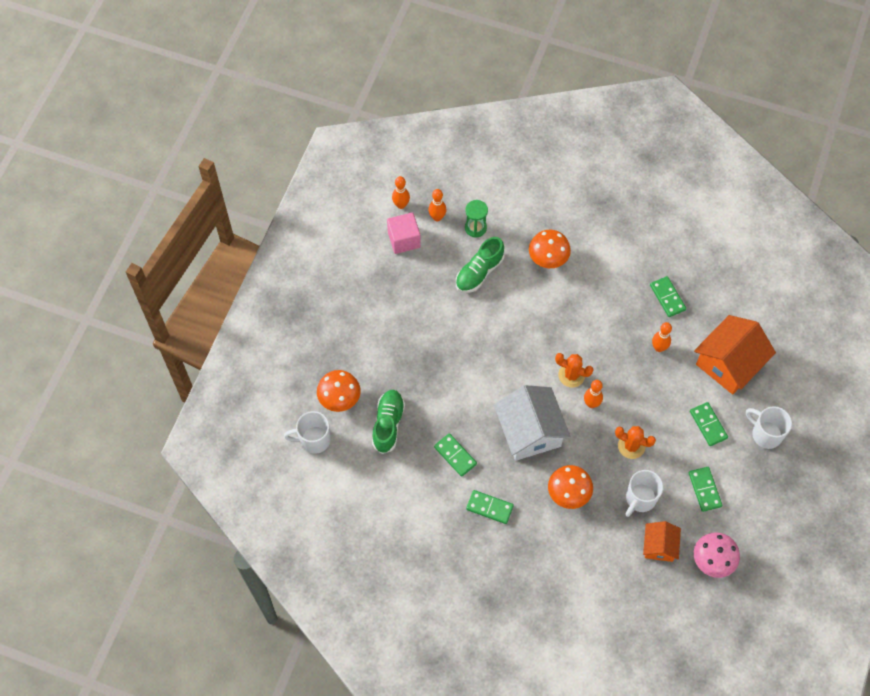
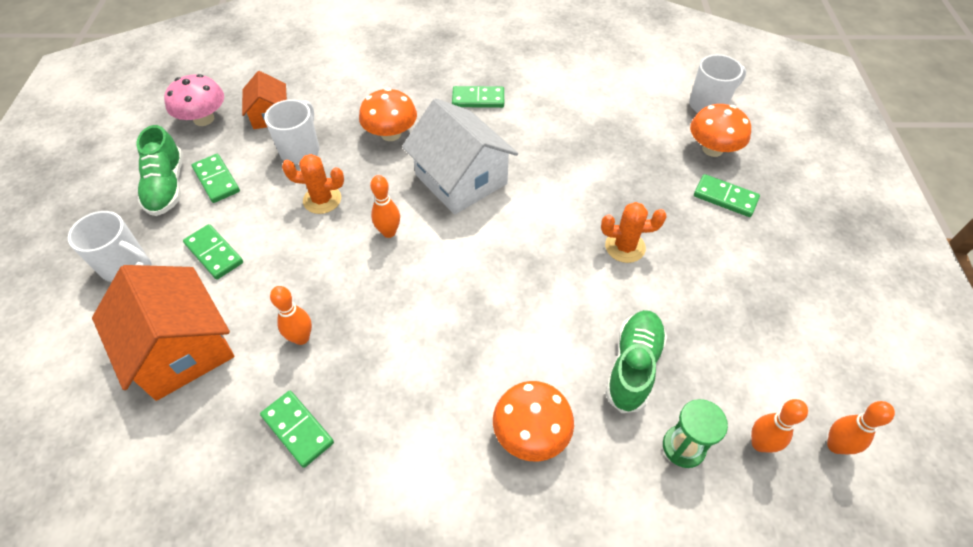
camera: 160 degrees right, 10 degrees down
green shoe [372,390,405,454] -> green shoe moved to [137,125,183,216]
pink cube [387,213,421,254] -> none
green domino [434,433,477,477] -> green domino moved to [694,174,760,217]
orange cactus [555,353,594,387] -> orange cactus moved to [601,202,667,263]
orange house [694,315,776,394] -> orange house turned 60 degrees counterclockwise [92,265,234,401]

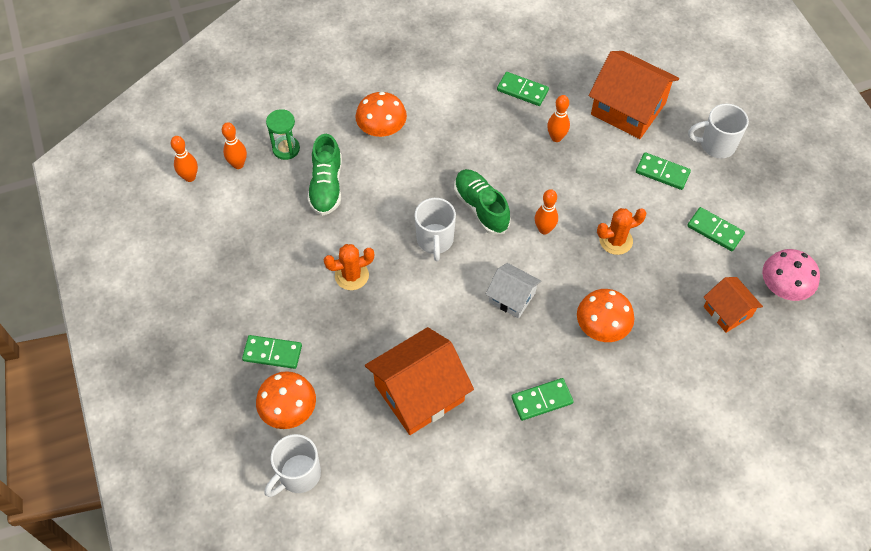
camera: 160 degrees right, 5 degrees up
green shoe [137,125,183,216] -> green shoe moved to [454,169,510,235]
white mug [264,99,319,164] -> white mug moved to [415,198,456,261]
white house [402,98,518,215] -> white house [486,263,541,318], size x0.56
none -> orange house [365,327,474,435]

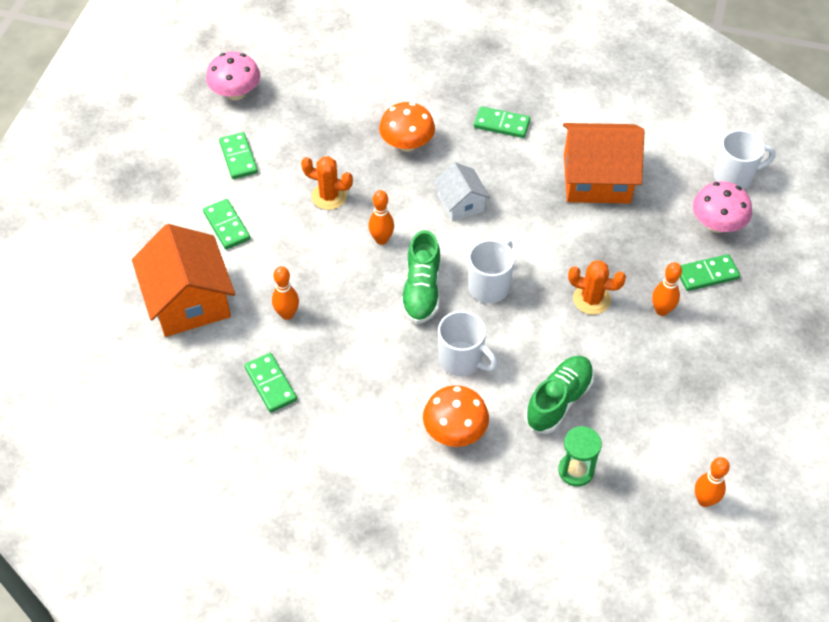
camera: 145 degrees left, 5 degrees down
orange bowling pin [222,122,247,169] -> orange bowling pin moved to [652,262,682,316]
green domino [242,335,302,369] -> green domino turned 60 degrees counterclockwise [680,254,740,291]
orange mushroom [256,371,316,429] -> pink mushroom [693,181,752,233]
white mug [688,104,749,158] -> white mug moved to [438,311,498,376]
orange house [704,277,763,333] -> none

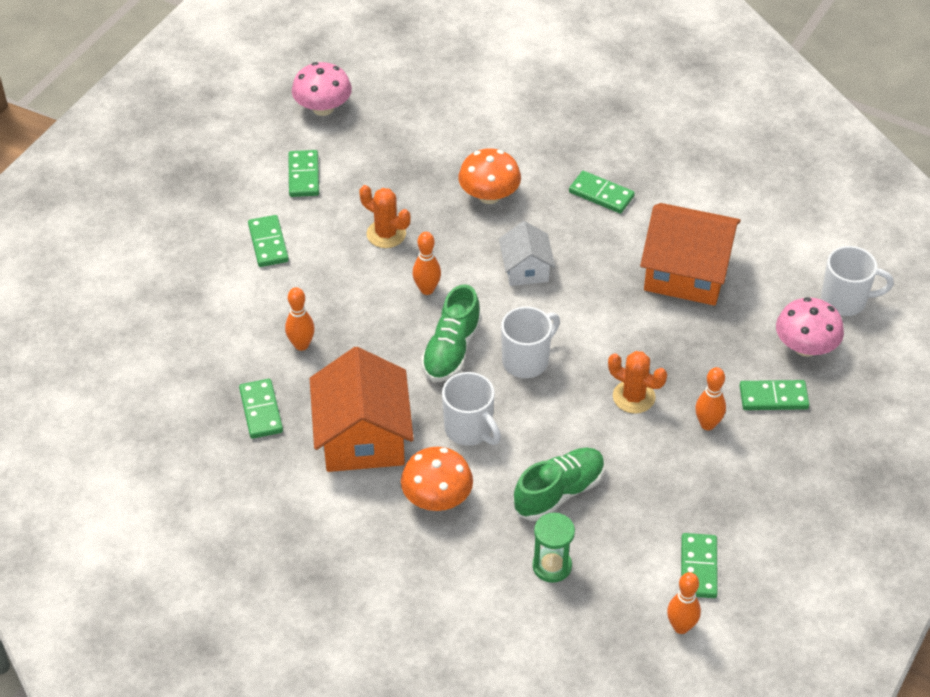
camera: 15 degrees right, 5 degrees down
orange house [132,224,235,337] -> orange house moved to [310,347,414,472]
none -> green domino [681,533,718,598]

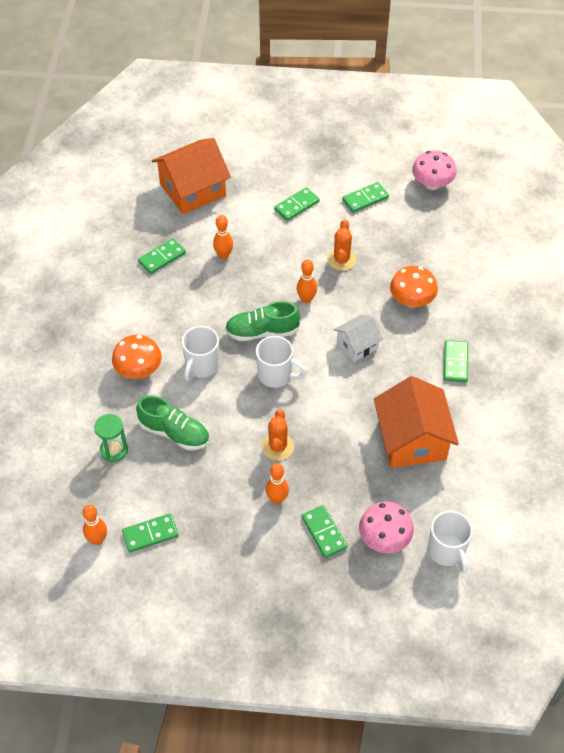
camera: 65 degrees right, 5 degrees up
orange house [310,347,414,472] -> orange house moved to [152,138,231,215]

